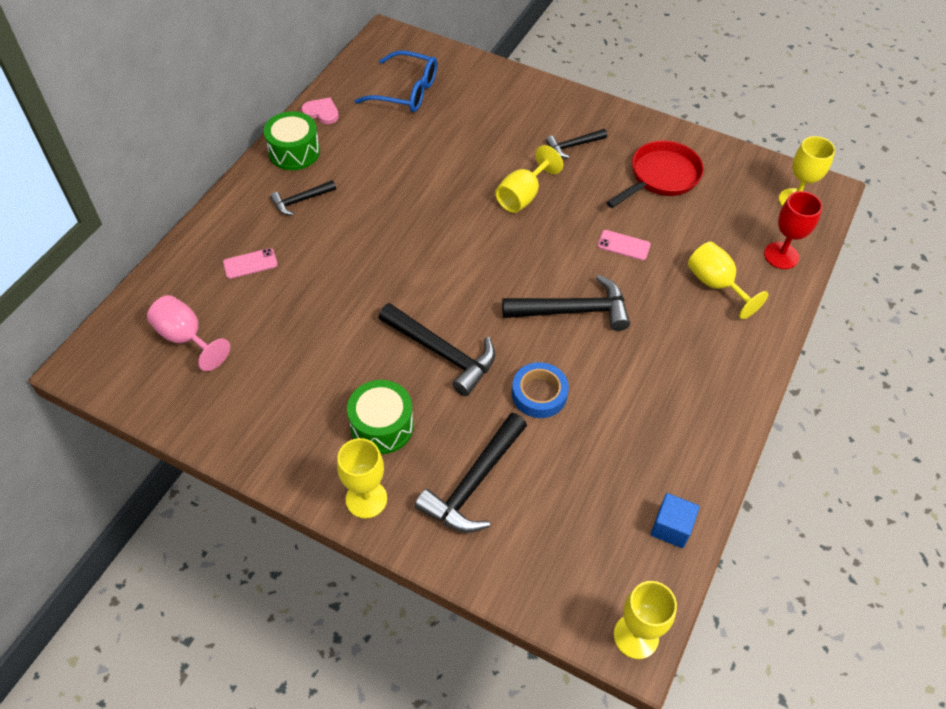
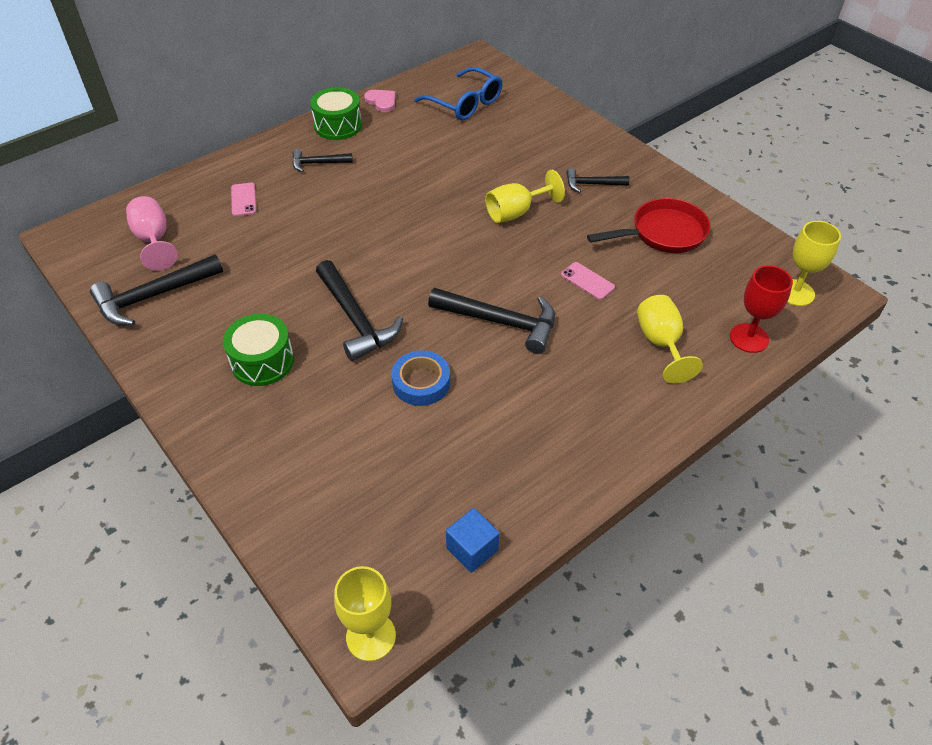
camera: 25 degrees right, 5 degrees down
pink phone [223,248,278,279] -> pink phone turned 75 degrees clockwise [231,183,256,216]
yellow goblet [337,438,387,519] -> none
black hammer [415,413,527,533] -> black hammer moved to [90,254,223,326]

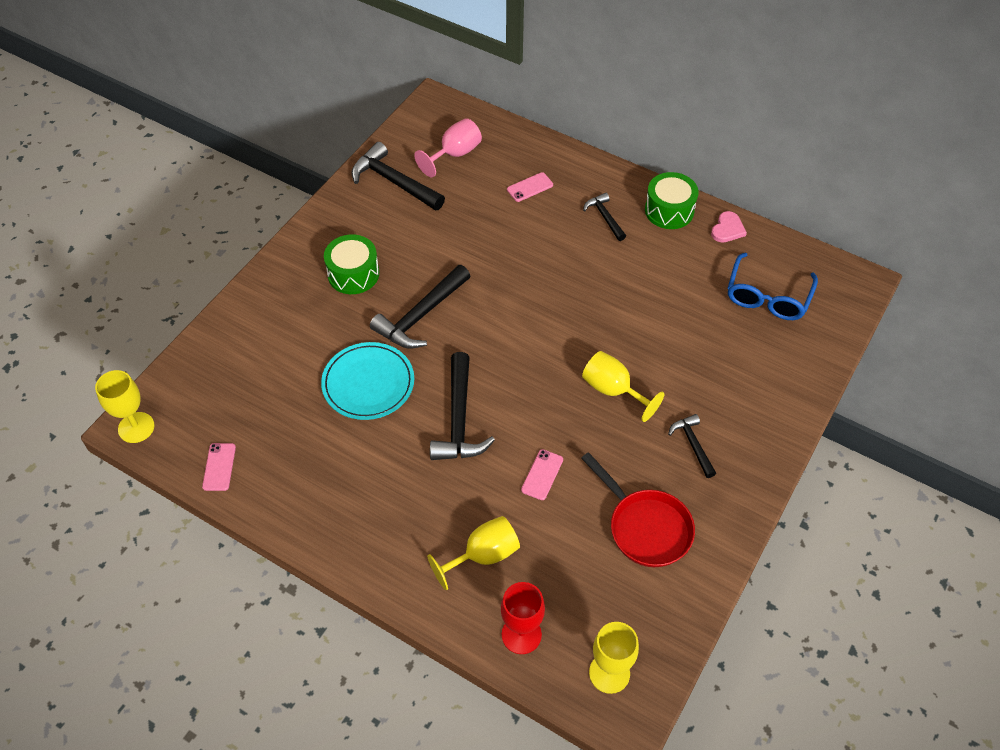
camera: 70 degrees right, 5 degrees up
blue tape [392,350,450,406] -> turquoise plate [321,342,414,420]
blue cube [446,508,500,573] -> pink phone [202,443,236,491]

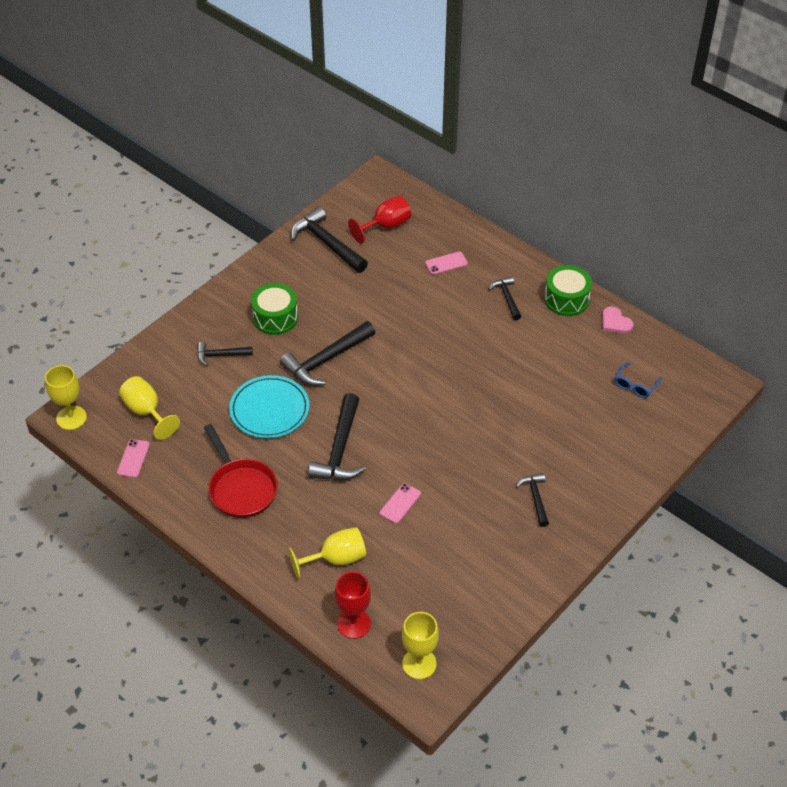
camera: 10 degrees right, 5 degrees down
pink goblet [414,118,482,177] -> red goblet [348,196,411,244]
red pan [581,452,695,567] -> red pan moved to [204,424,278,518]
yellow goblet [582,351,665,422] -> yellow goblet moved to [119,376,180,440]
pink heart [711,211,747,242] -> pink heart turned 105 degrees clockwise [602,307,634,334]
blue glasses [728,253,818,320] -> blue glasses [615,363,662,398], size x0.55
none -> black hammer [197,342,253,366]

